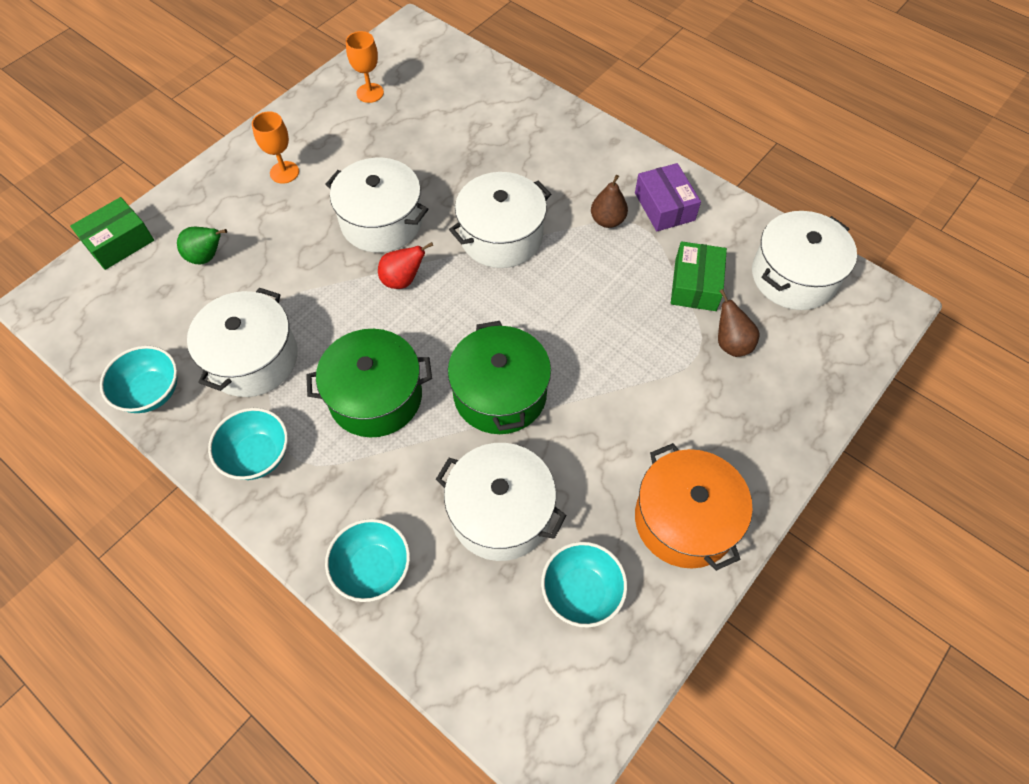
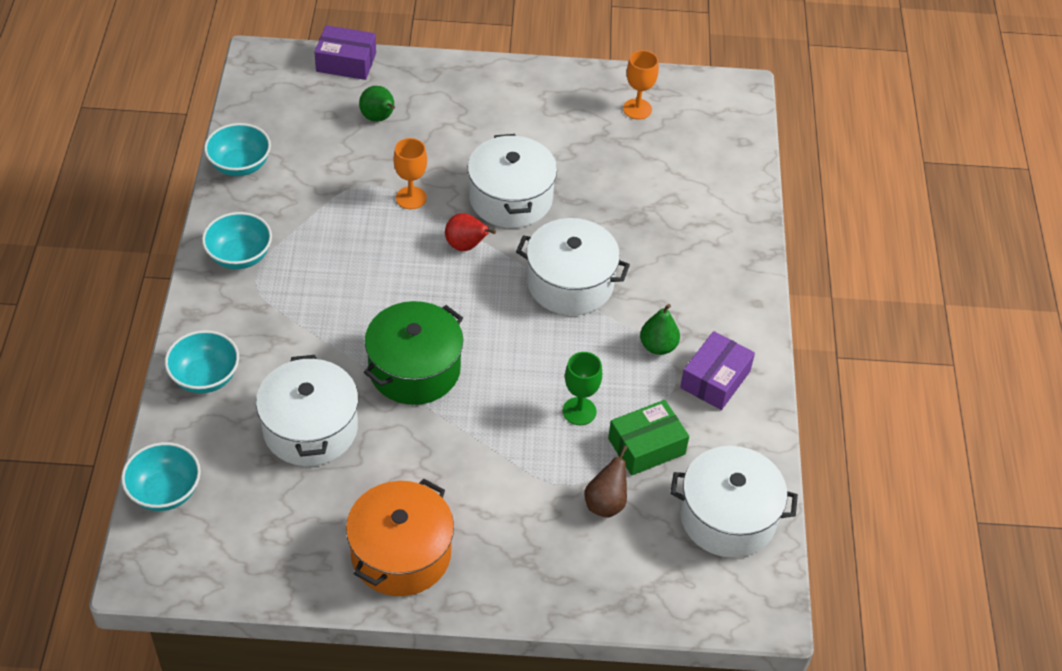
camera: 50 degrees right, 10 degrees down
green box [70,197,154,270] -> purple box [314,25,376,80]
white pot [187,288,298,397] -> none
orange goblet [252,111,299,184] -> orange goblet moved to [393,138,427,209]
green pot [306,329,432,437] -> none
turquoise bowl [541,542,627,628] -> turquoise bowl moved to [121,442,201,511]
brown pear [591,175,628,228] -> green pear [640,304,680,355]
none -> green goblet [563,352,602,425]

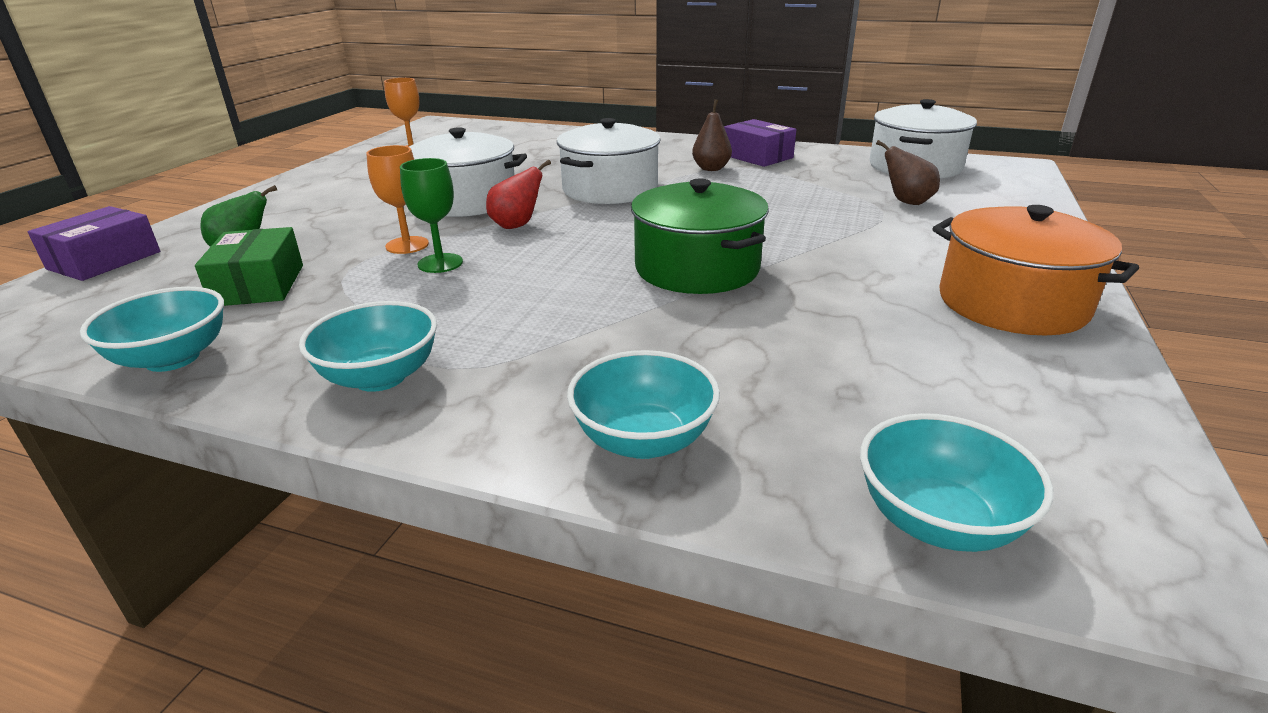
camera: 70 degrees left, 20 degrees down
white pot [256,355,358,466] -> none
green goblet [563,352,602,425] -> green goblet moved to [400,158,463,273]
green box [608,400,689,476] -> green box moved to [195,227,303,306]
green pear [640,304,680,355] -> brown pear [692,99,732,171]

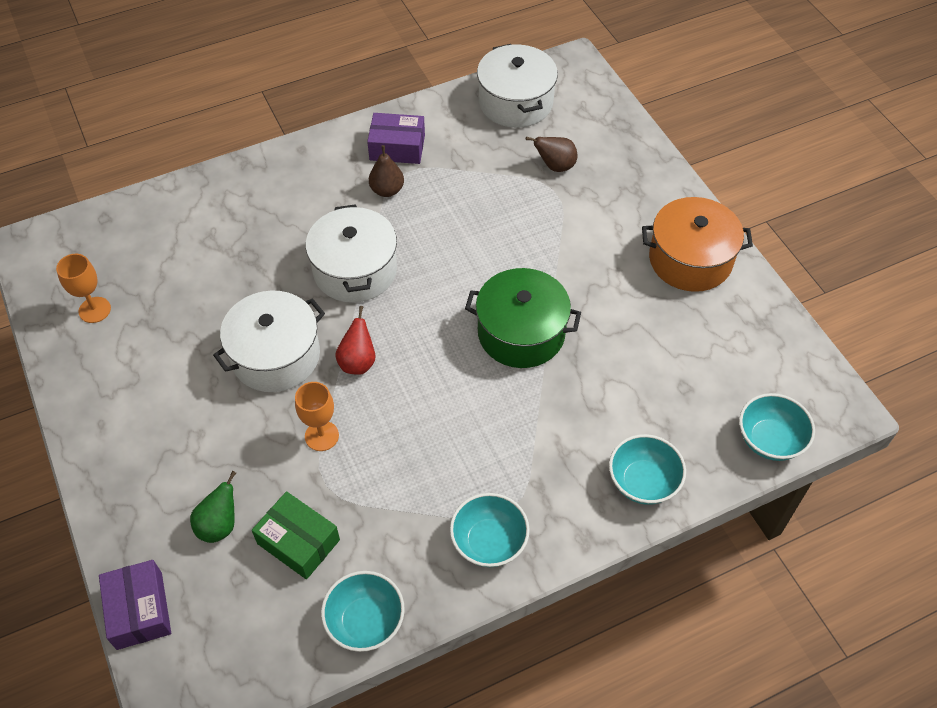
camera: 45 degrees left, 25 degrees up
green goblet [400,158,463,273] -> none

